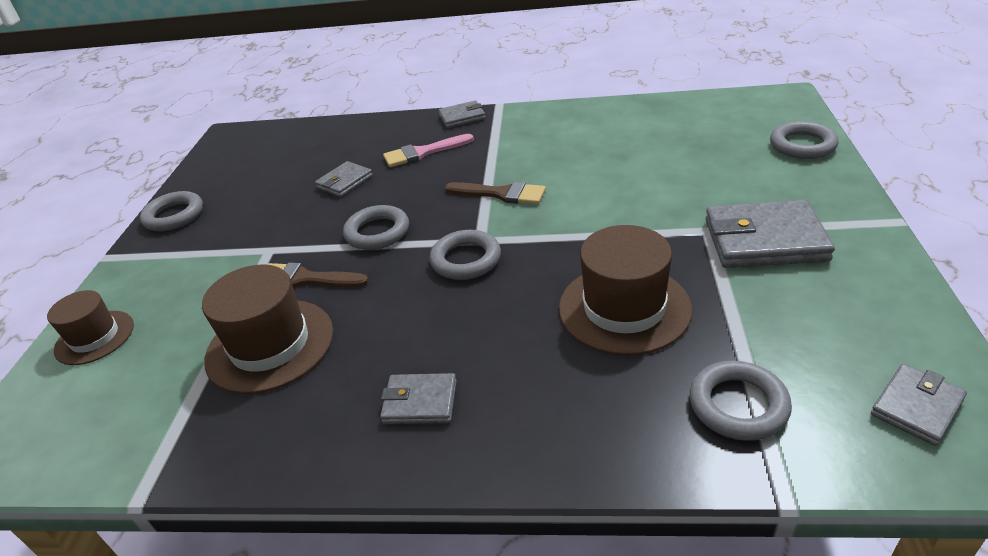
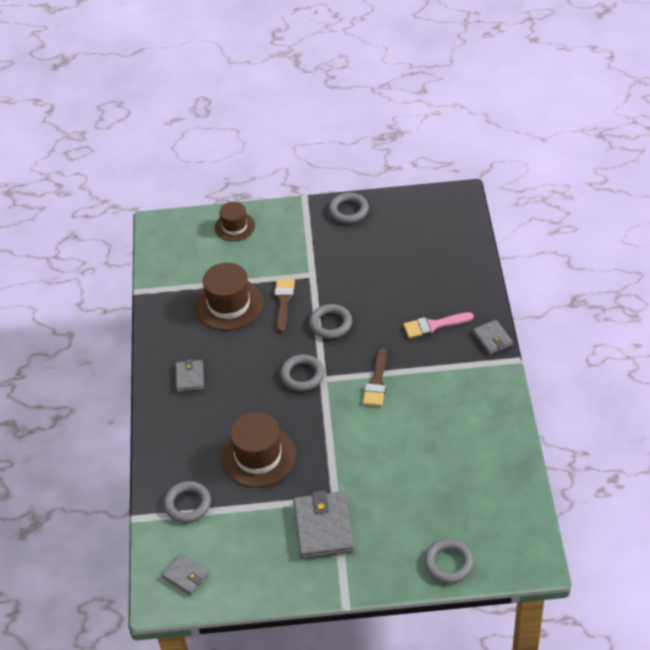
camera: 80 degrees right, 10 degrees up
grey wallet [315,161,373,197] -> none
pink brush [383,134,474,167] -> pink brush turned 75 degrees counterclockwise [403,312,474,338]

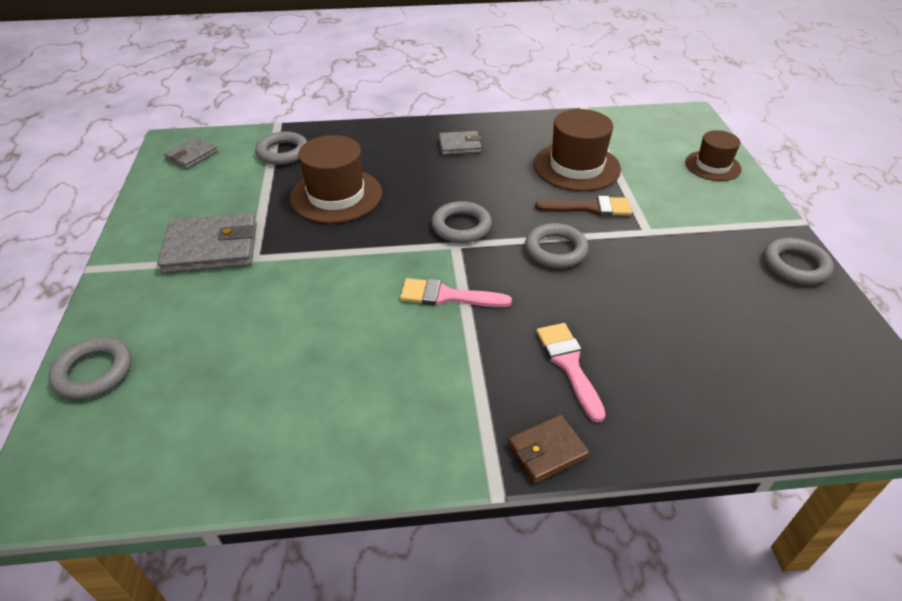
camera: 85 degrees right, 5 degrees down
brown brush [363,348,387,406] -> pink brush [400,278,512,307]
grey wallet [473,320,513,355] -> brown wallet [508,415,590,484]

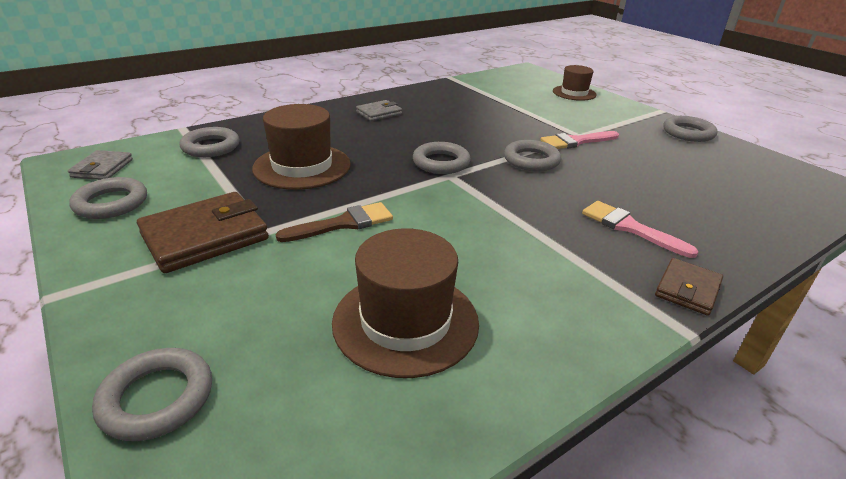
camera: 30 degrees left, 10 degrees down
grey wallet [157,213,257,274] -> brown wallet [137,192,269,273]
pink brush [400,278,512,307] -> pink brush moved to [540,131,619,149]
brown hat [534,109,621,191] -> brown hat moved to [332,228,479,378]
brown brush [535,196,632,216] -> brown brush moved to [276,202,393,242]
none -> grey ring [69,177,147,219]

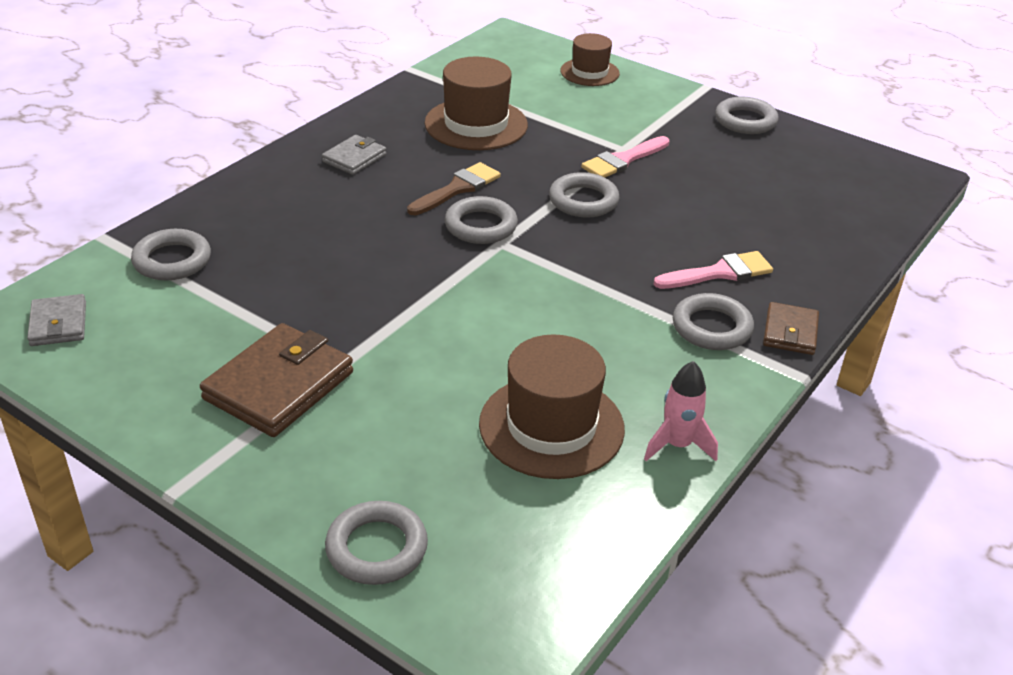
camera: 20 degrees left, 5 degrees up
grey ring [69,177,147,219] -> grey ring moved to [673,293,754,350]
brown hat [252,104,351,190] -> brown hat moved to [424,57,528,150]
brown brush [276,202,393,242] -> brown brush moved to [407,162,501,215]
pink brush [582,201,698,258] -> pink brush turned 135 degrees clockwise [654,251,773,289]
none -> pink rocket [644,361,718,461]

